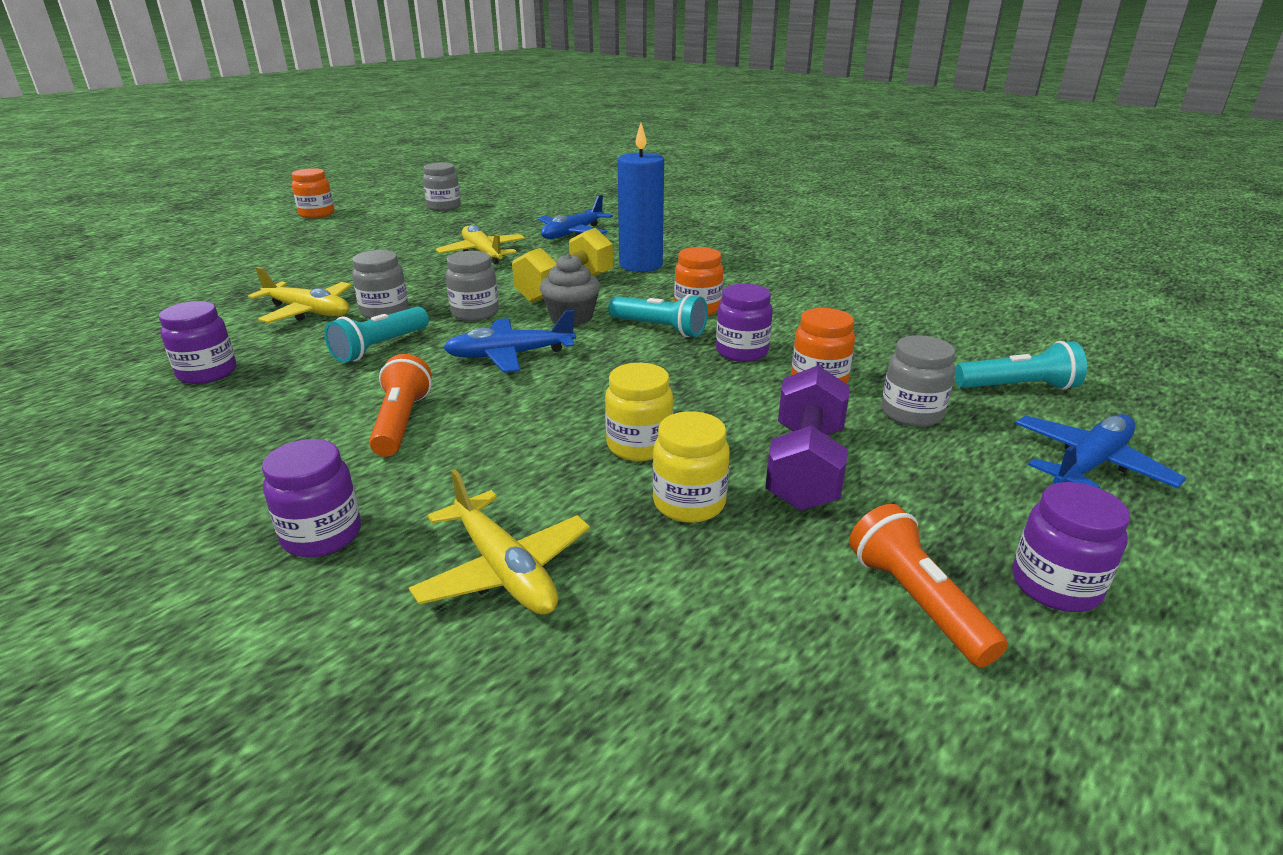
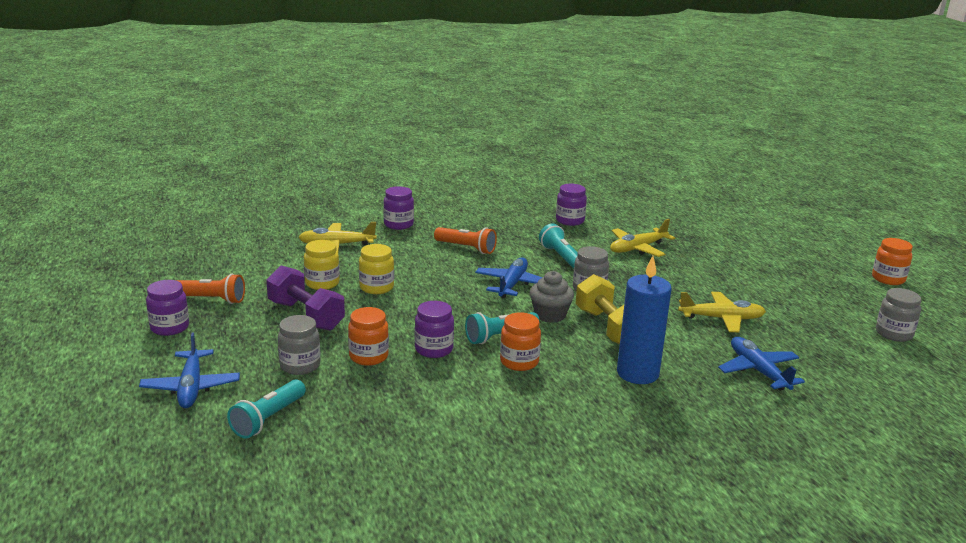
camera: 120 degrees right, 5 degrees down
grey jar [352,250,408,319] -> none

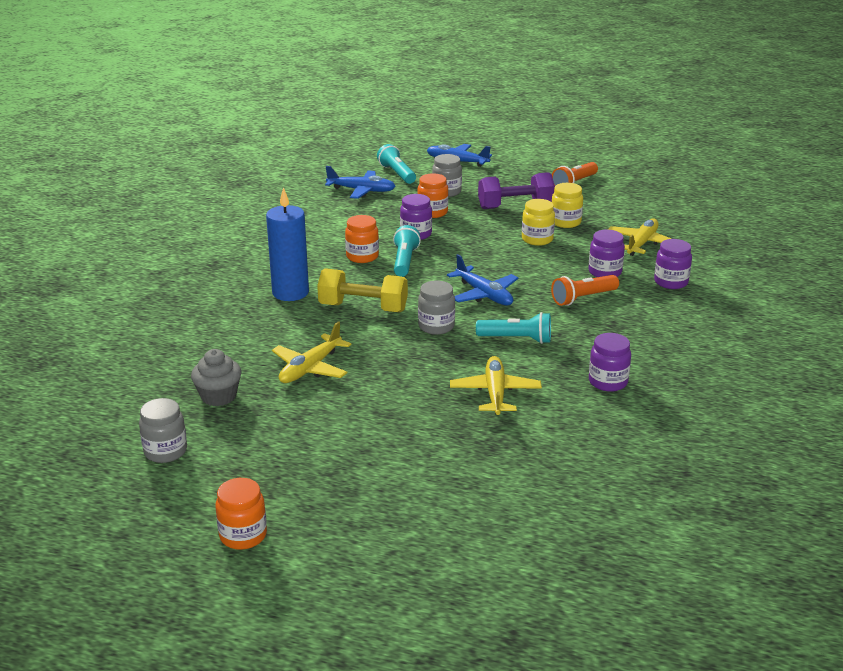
camera: 125 degrees right, 5 degrees up
purple jar [146,280,189,336] -> purple jar moved to [588,230,625,277]
grey cupcake [530,271,574,323] -> grey cupcake moved to [191,349,241,406]
blue plane [718,337,805,390] -> blue plane moved to [325,166,396,199]

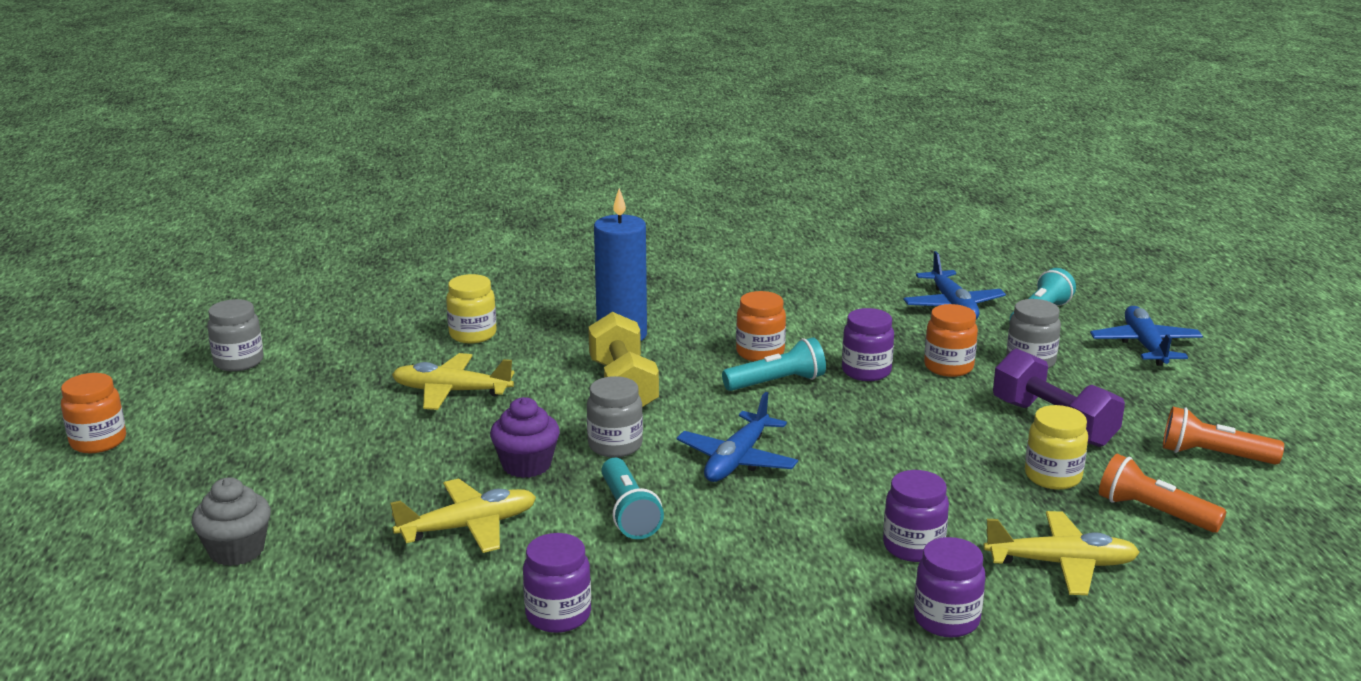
camera: 65 degrees right, 5 degrees down
grey cupcake [191,349,241,406] -> grey cupcake moved to [192,477,271,566]
yellow jar [522,199,555,246] -> yellow jar moved to [446,274,496,344]
orange flashlight [551,275,619,306] -> orange flashlight moved to [1099,454,1226,533]
none -> purple cupcake [490,397,560,478]

